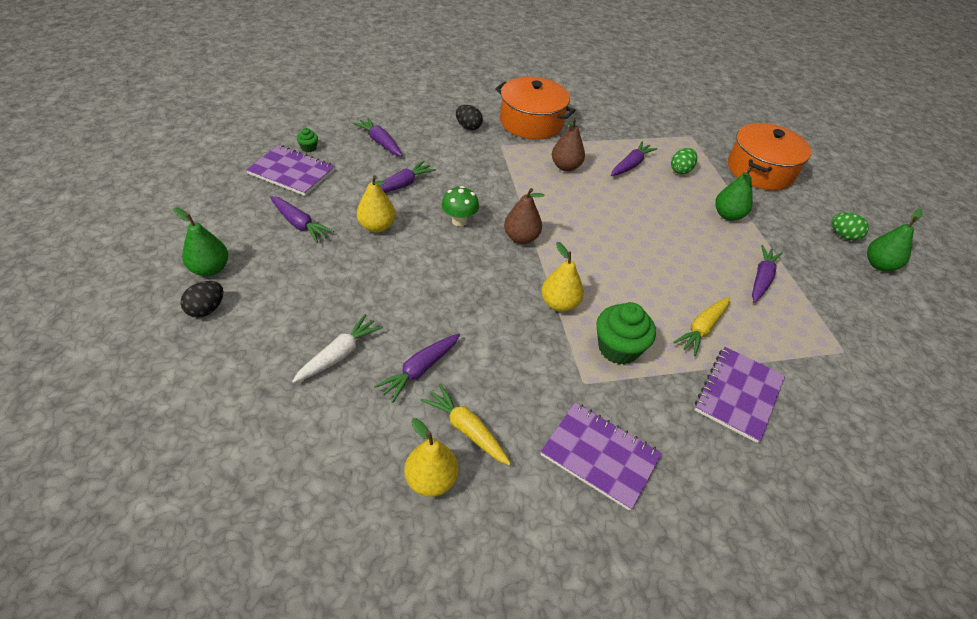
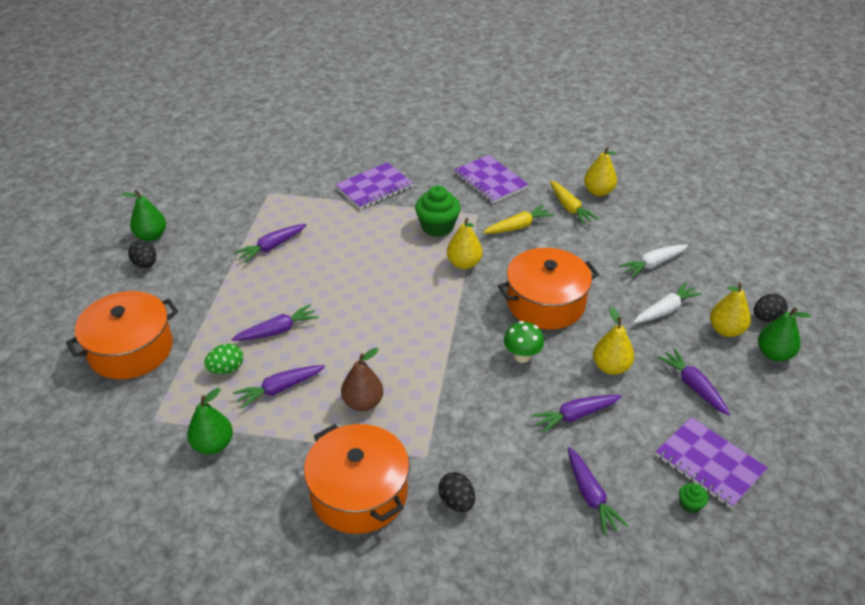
camera: 155 degrees left, 5 degrees down
purple carrot [374,333,460,403] -> purple carrot moved to [231,304,319,341]
brown pear [504,188,544,244] -> none
yellow carrot [673,297,730,356] -> yellow carrot moved to [483,205,554,234]
green pear [715,168,753,221] -> green pear moved to [187,388,233,455]
green egg [832,212,869,241] -> black egg [128,240,156,268]
none -> orange pot [498,248,599,330]
none -> white carrot [633,282,702,323]
none -> yellow pear [710,283,751,337]

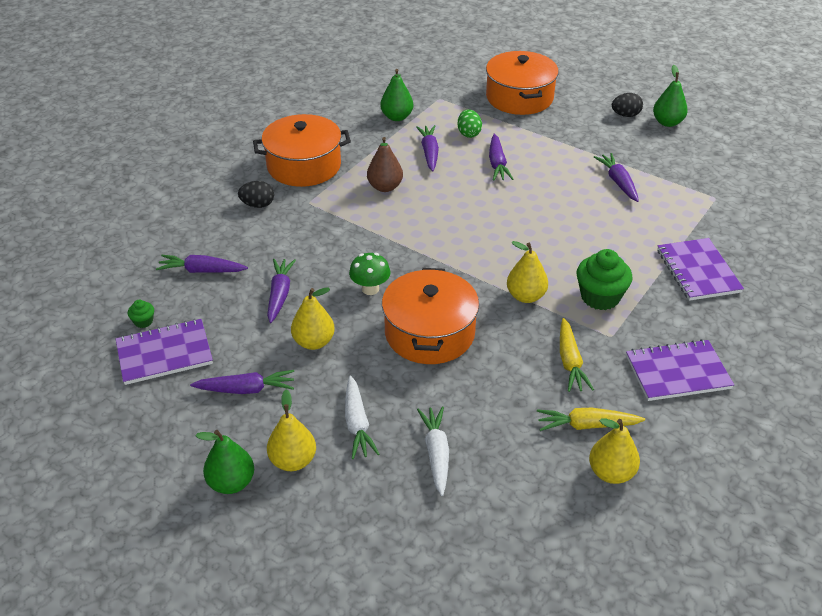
camera: 115 degrees right, 0 degrees up
black egg [754,293,788,322] -> none

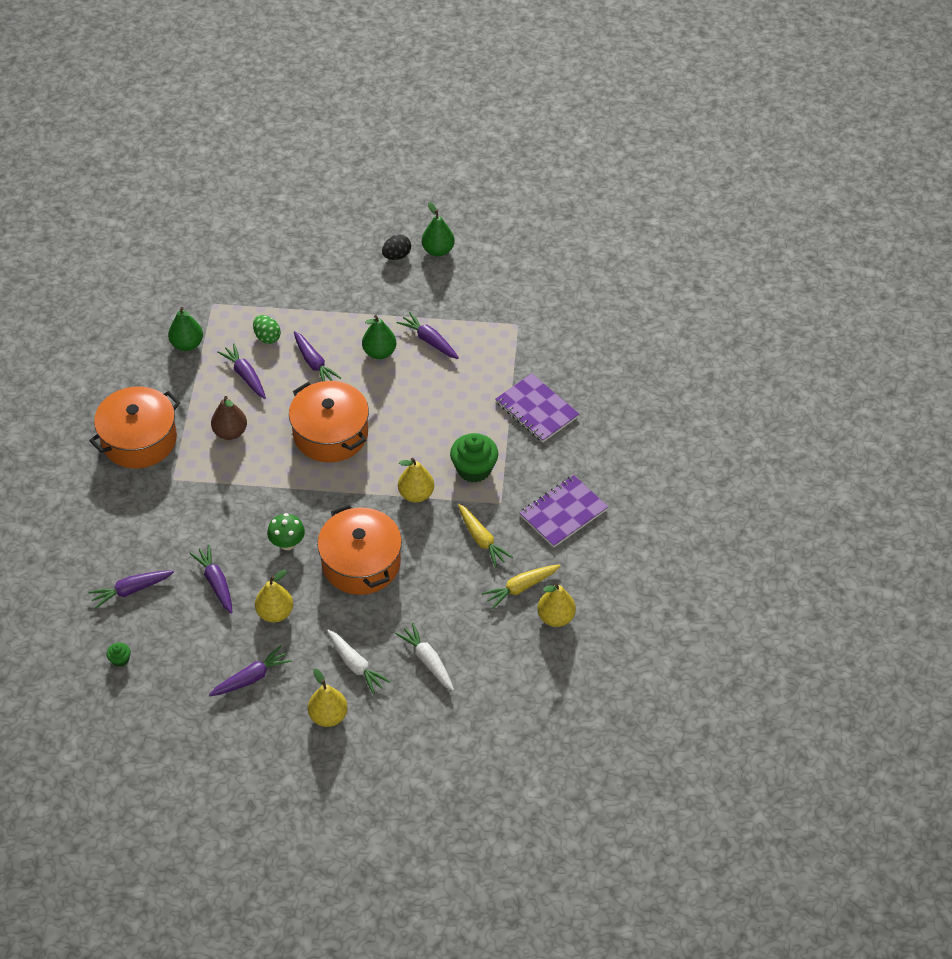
camera: 30 degrees left, 10 degrees up
purple notebook [116,319,213,385] -> none
green pear [195,430,254,494] -> green pear moved to [362,315,396,359]
black egg [238,181,274,208] -> none
orange pot [486,51,559,115] -> orange pot moved to [289,381,369,462]

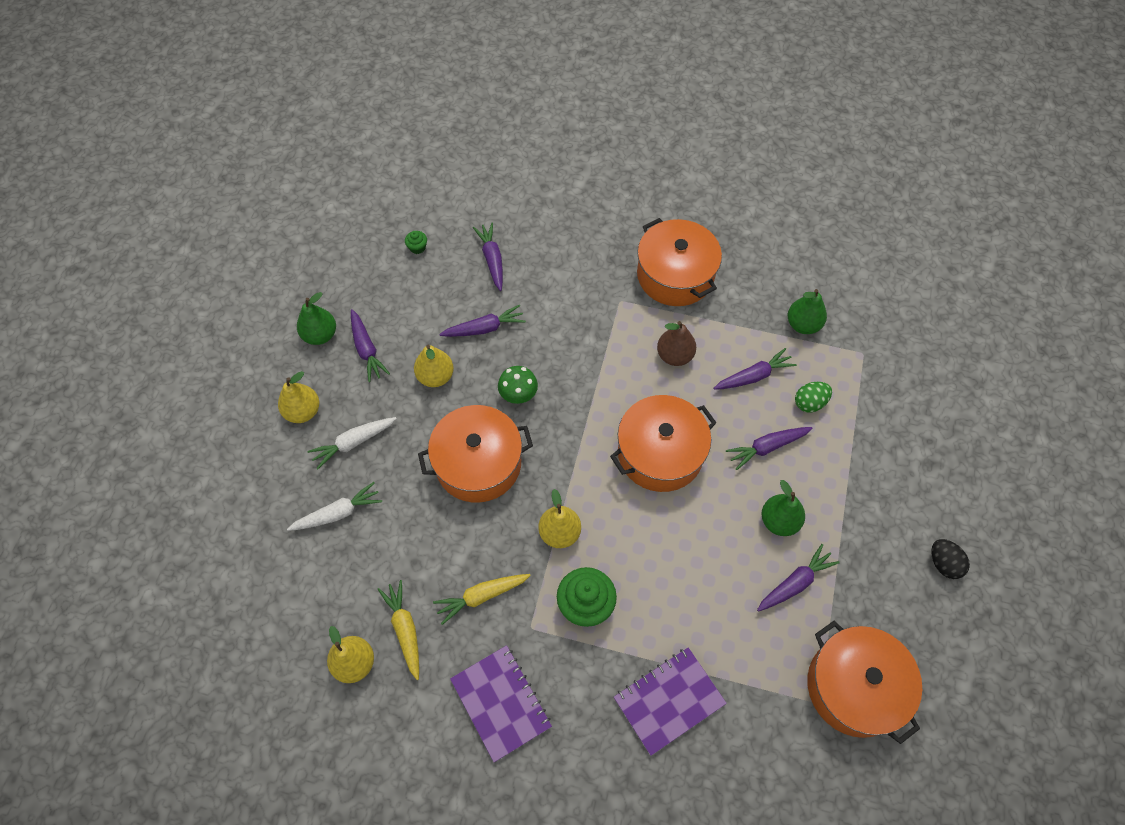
camera: 100 degrees right, 10 degrees up
green pear [422,202,455,256] -> green pear moved to [297,292,336,345]
none -> orange pot [807,621,922,744]

